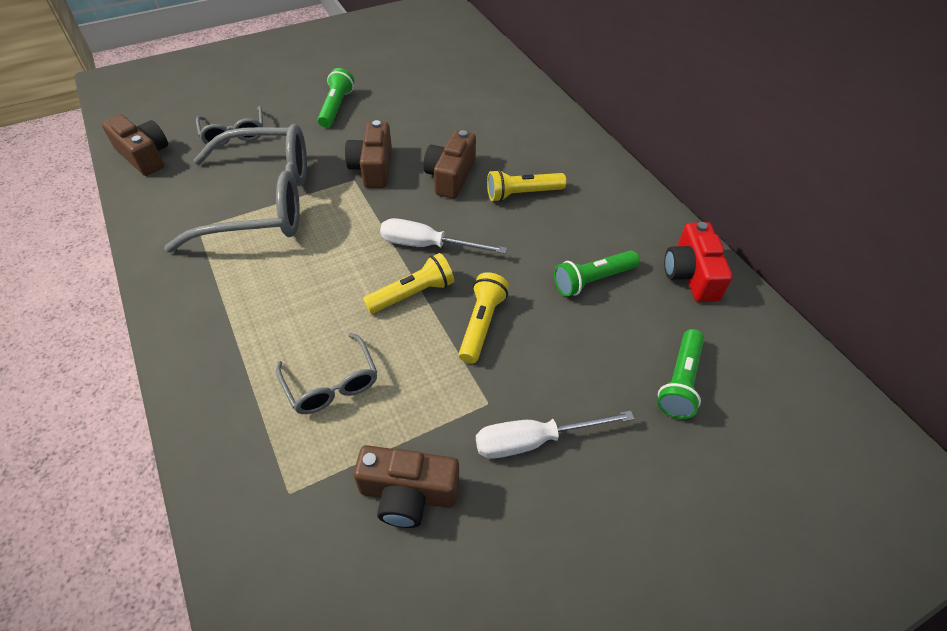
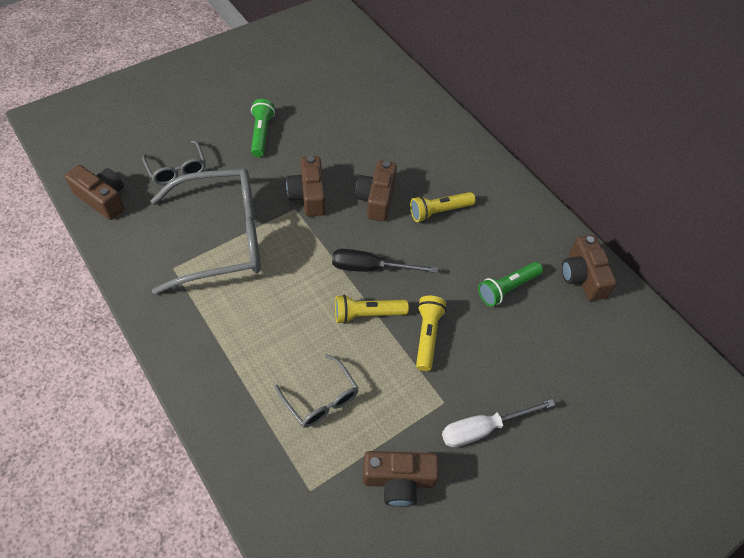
camera: 10 degrees left, 5 degrees up
yellow flashlight [363,253,454,314] -> yellow flashlight turned 150 degrees counterclockwise [335,295,409,324]
white screwdriver [380,218,507,254] -> black screwdriver [332,249,438,273]
green flashlight [657,329,704,419] -> none
red camera [664,222,733,302] -> brown camera [562,235,617,301]

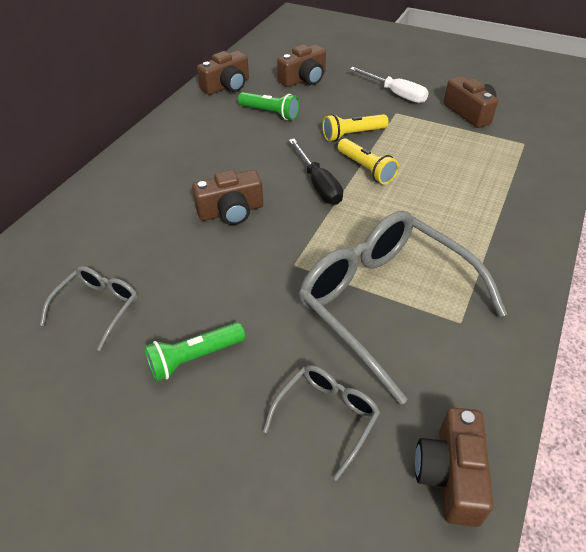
camera: 115 degrees left, 10 degrees down
grey glasses [275,354,359,428] -> grey glasses moved to [40,266,138,351]
brown camera [286,156,325,217] -> brown camera moved to [277,44,326,87]
yellow flashlight [410,192,476,222] -> none

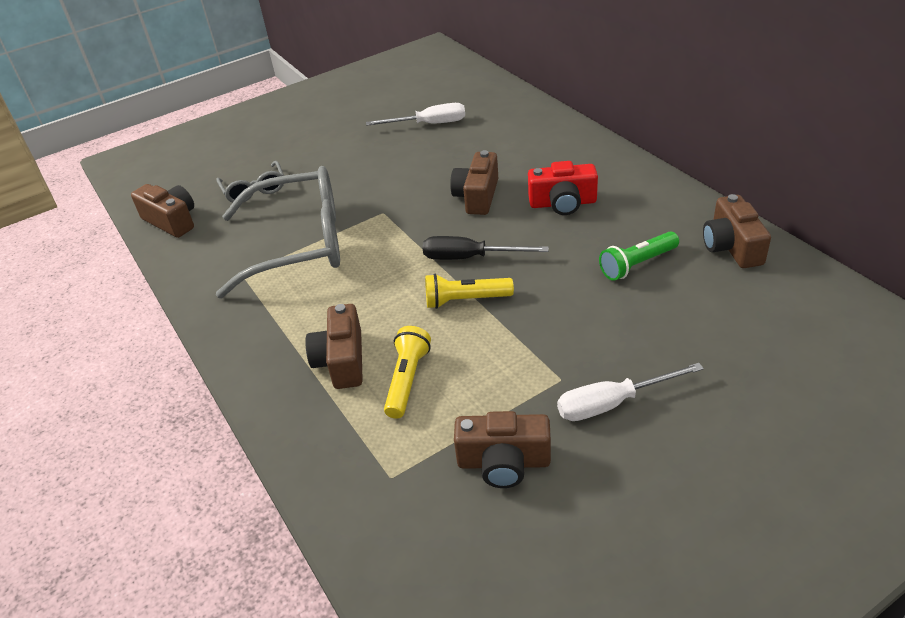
camera: 125 degrees right, 5 degrees down
grey glasses [40,266,138,351] -> white screwdriver [366,103,465,126]
green flashlight [144,322,245,382] -> none
brown camera [277,44,326,87] -> brown camera moved to [305,304,363,389]
yellow flashlight [322,114,389,142] -> yellow flashlight moved to [384,326,431,419]
none -> red camera [528,161,598,215]

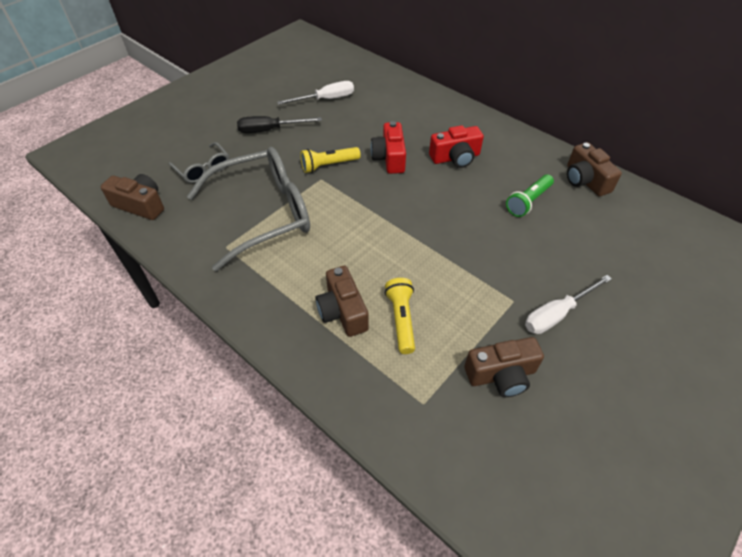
camera: 20 degrees left, 10 degrees up
black screwdriver [423,236,549,260] -> black screwdriver moved to [237,116,322,133]
yellow flashlight [425,274,514,309] -> yellow flashlight moved to [300,147,361,173]
brown camera [450,150,498,215] -> red camera [370,121,406,174]

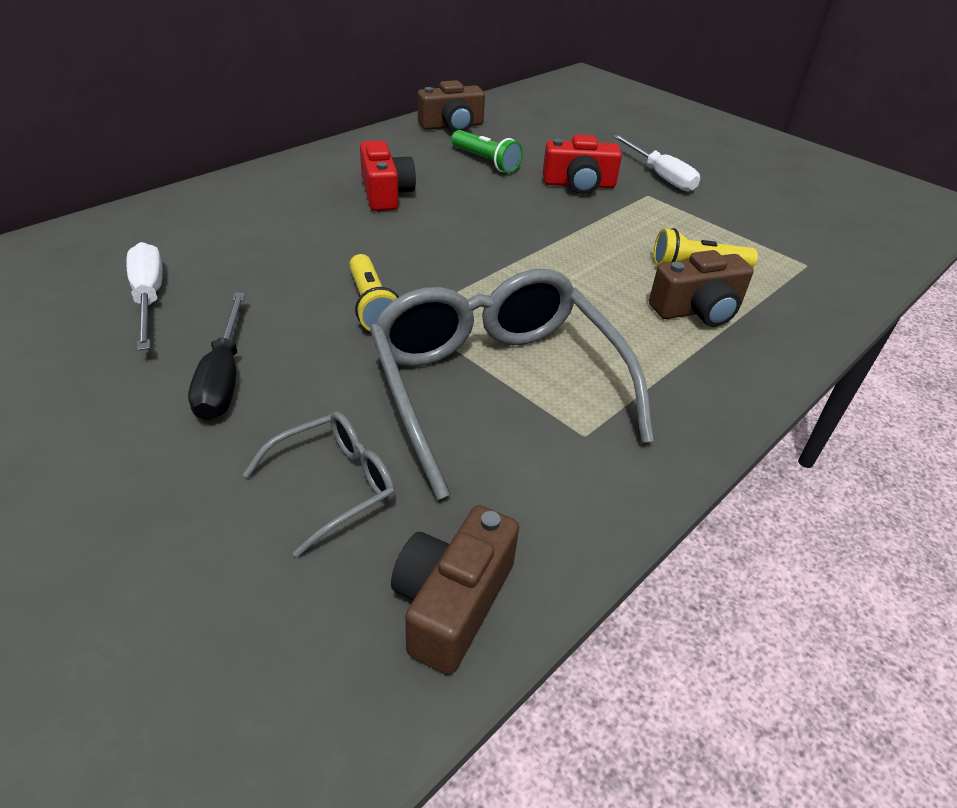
camera: 90 degrees left, 10 degrees down
red camera [370,121,406,174] -> red camera moved to [543,135,622,194]
brown camera [464,337,544,397] -> none

